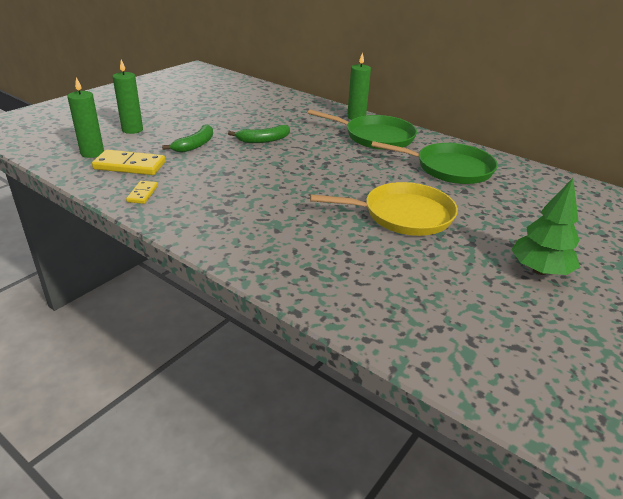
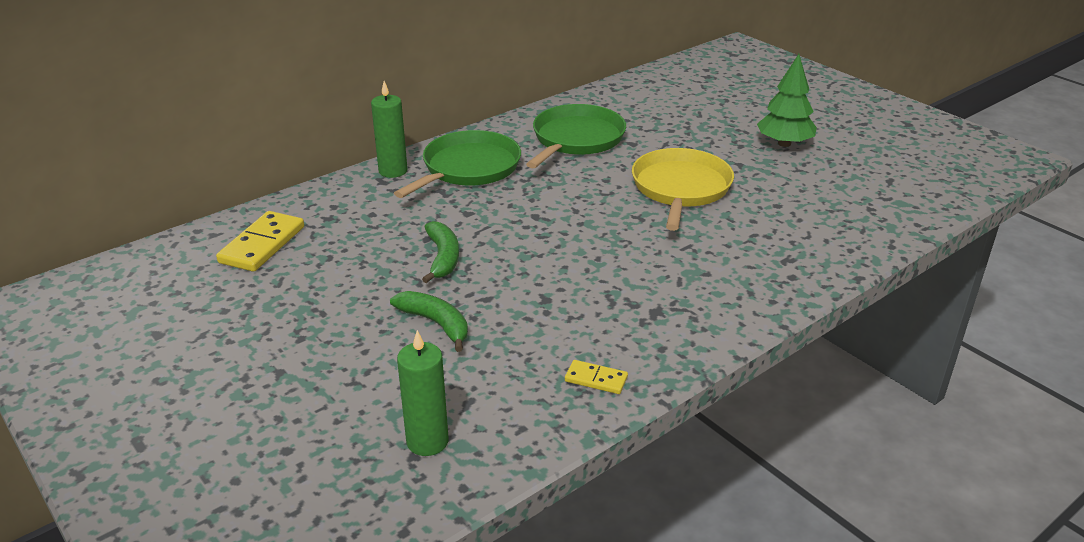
camera: 75 degrees left, 0 degrees up
yellow domino [92,150,166,175] -> yellow domino moved to [216,211,304,272]
green candle [113,60,143,134] -> none

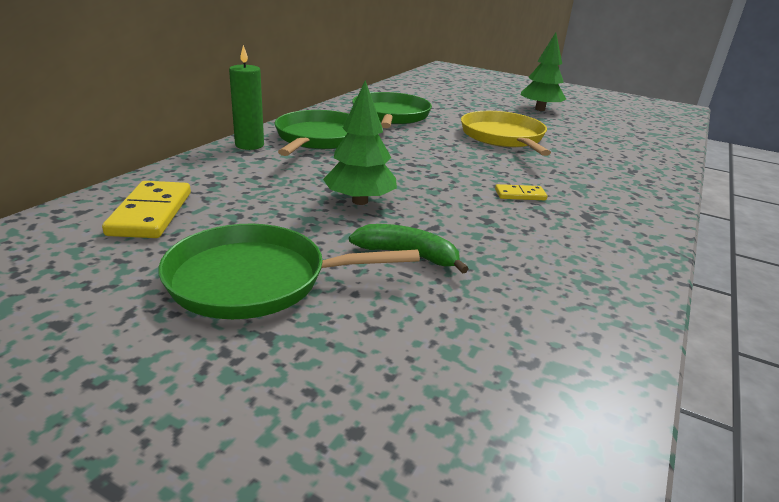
camera: 25 degrees left, 5 degrees down
green candle [397,330,449,456] -> none
green banana [422,221,459,283] -> green tree [323,80,397,205]
yellow domino [565,360,628,394] -> yellow domino moved to [495,184,548,200]
none -> green pan [159,224,420,319]

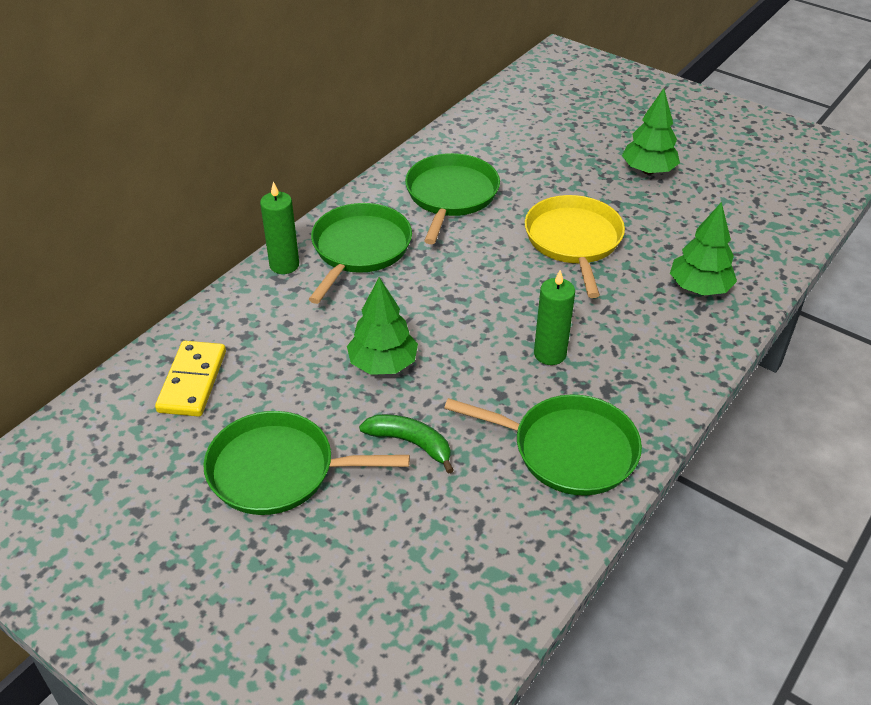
camera: 10 degrees right, 15 degrees up
yellow domino [495,184,548,200] -> green candle [534,270,575,365]
none -> green pan [444,394,642,496]
none -> green tree [670,202,737,296]

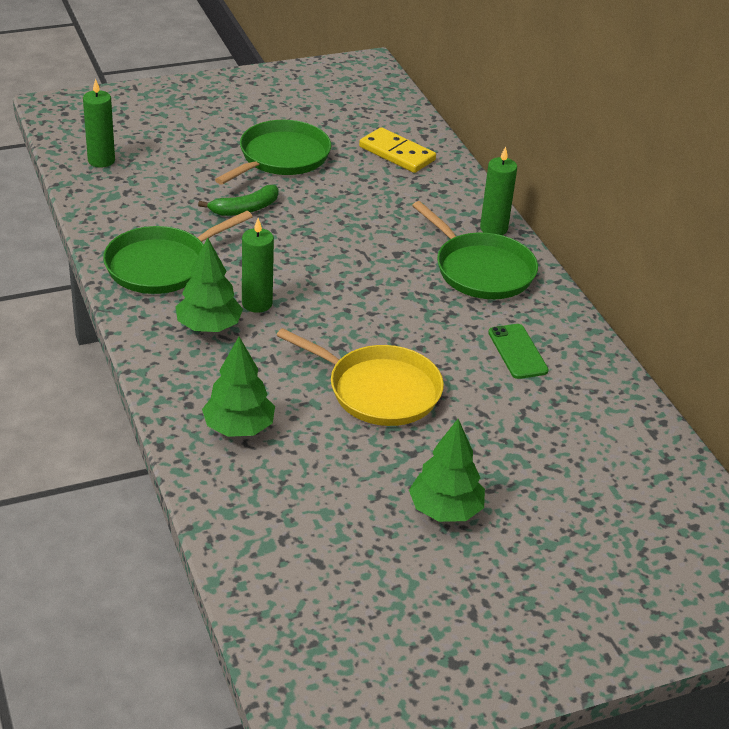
camera: 120 degrees right, 5 degrees down
green tree [347,277,418,375] -> green tree moved to [176,237,243,332]
green pan [405,153,500,244] -> green phone [488,324,549,379]
none -> green candle [83,79,115,168]

